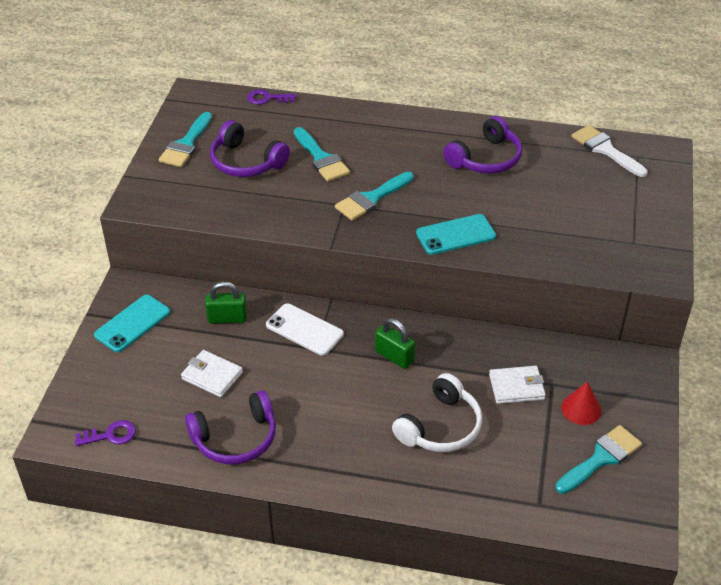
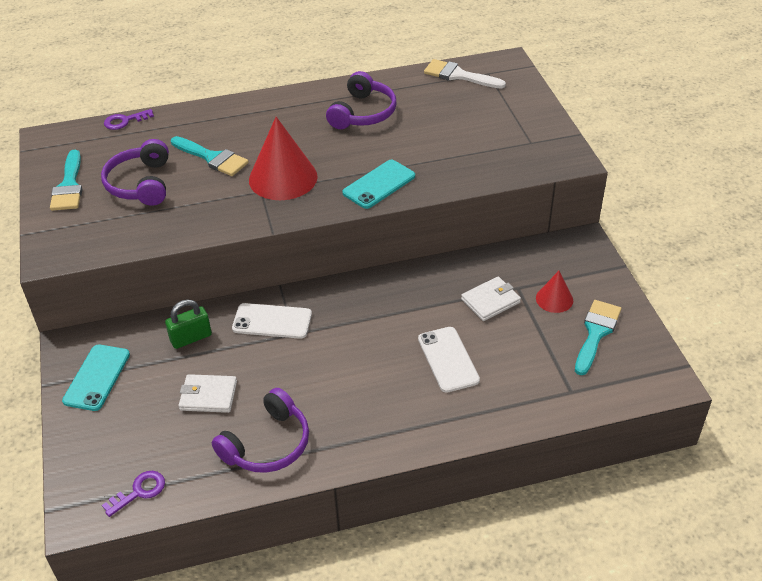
camera: 25 degrees left, 0 degrees up
purple headphones [210,120,290,177] -> purple headphones turned 75 degrees clockwise [101,139,169,206]
turquoise brush [335,172,414,221] -> red cone [249,117,318,200]
green padlock [375,318,415,369] -> none
white headphones [392,373,482,452] -> white phone [418,327,480,393]

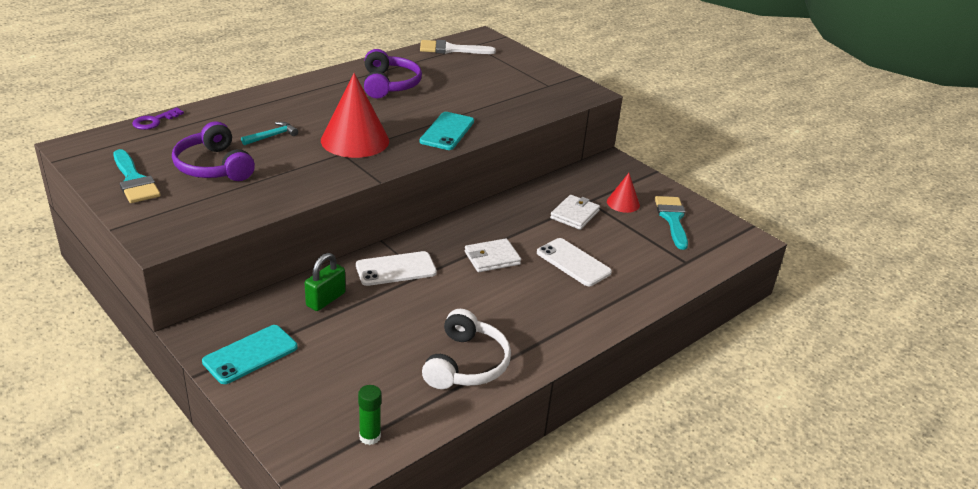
camera: 30 degrees left, 10 degrees down
turquoise phone [62,344,130,411] -> turquoise phone turned 60 degrees clockwise [202,325,297,384]
purple key [102,471,165,517] -> green glue stick [358,385,382,445]
turquoise brush [171,136,249,176] -> turquoise hammer [241,122,298,145]
white wallet [179,374,237,413] -> white wallet moved to [465,238,521,272]
purple headphones [212,388,309,473] -> white headphones [422,309,511,389]

